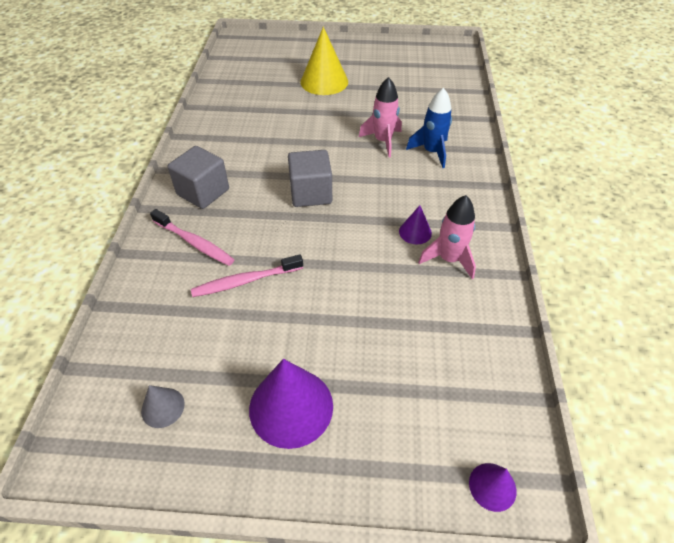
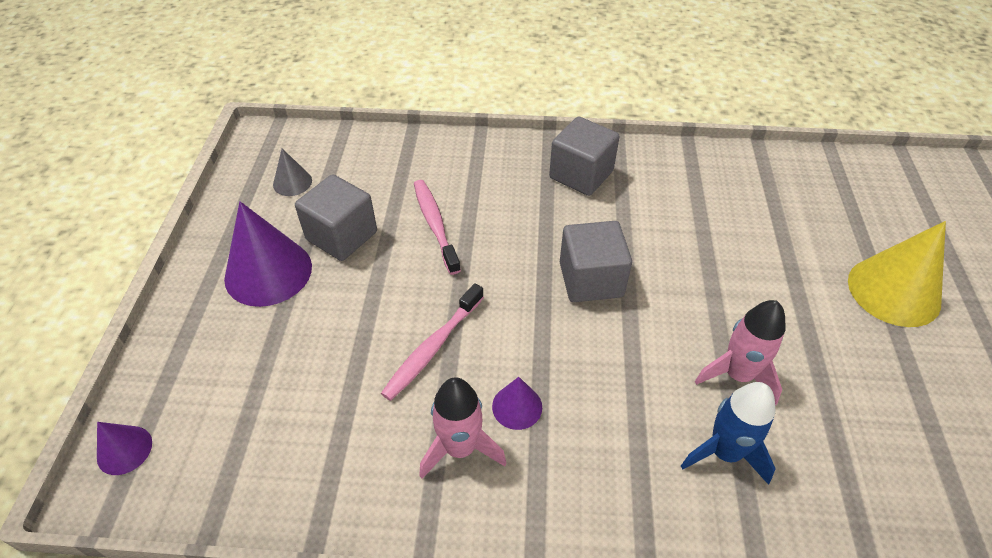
camera: 90 degrees right, 0 degrees up
pink toothbrush [150,209,235,266] -> pink toothbrush moved to [381,283,484,401]
none -> grey cube [295,174,377,261]

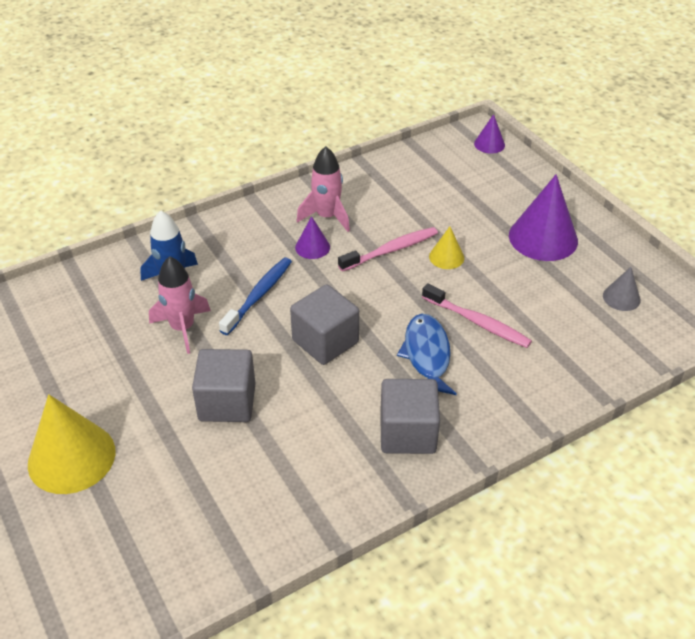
camera: 145 degrees right, 5 degrees down
grey cube [295,174,377,261] -> grey cube moved to [192,349,256,422]
pink toothbrush [381,283,484,401] -> pink toothbrush turned 60 degrees clockwise [338,227,438,272]
none -> blue toothbrush [219,258,292,335]
none -> blue fish [397,314,457,395]
none -> yellow cone [429,227,464,269]

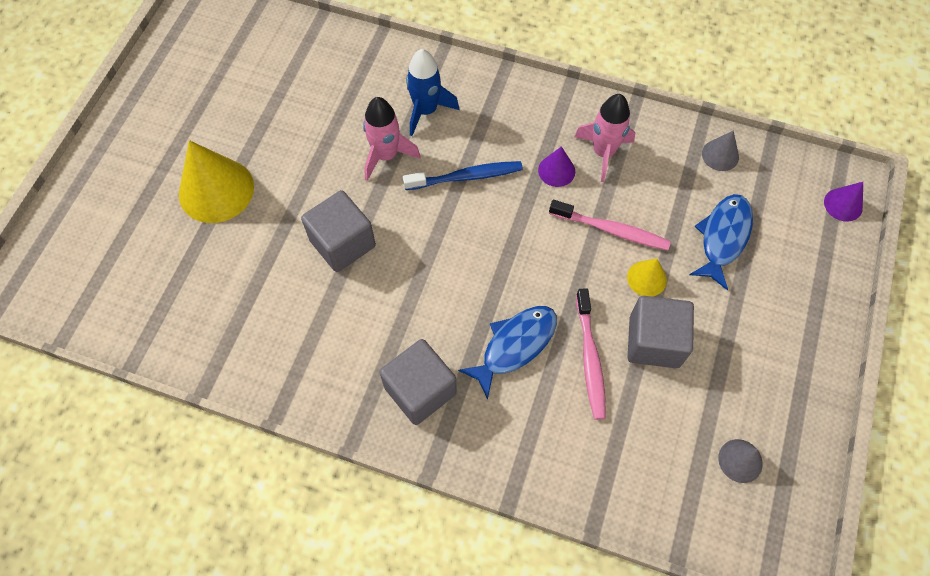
camera: 50 degrees right, 20 degrees up
grey cube [290,284,359,365] -> grey cube moved to [628,296,694,368]
purple cone [509,174,578,261] -> none
none -> blue fish [689,194,753,290]
none -> grey cone [702,130,739,171]

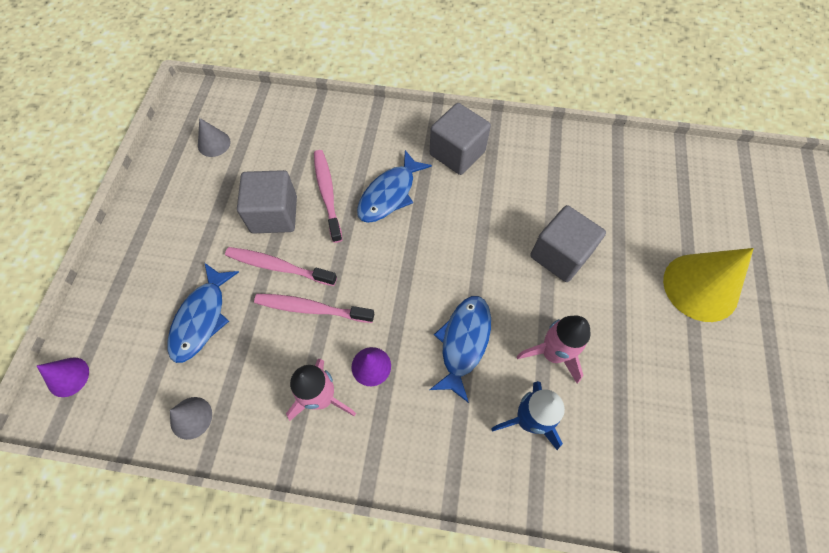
camera: 170 degrees right, 0 degrees up
blue toothbrush [403,161,523,190] -> blue fish [429,296,491,403]
yellow cone [627,258,667,297] -> pink toothbrush [225,247,337,286]

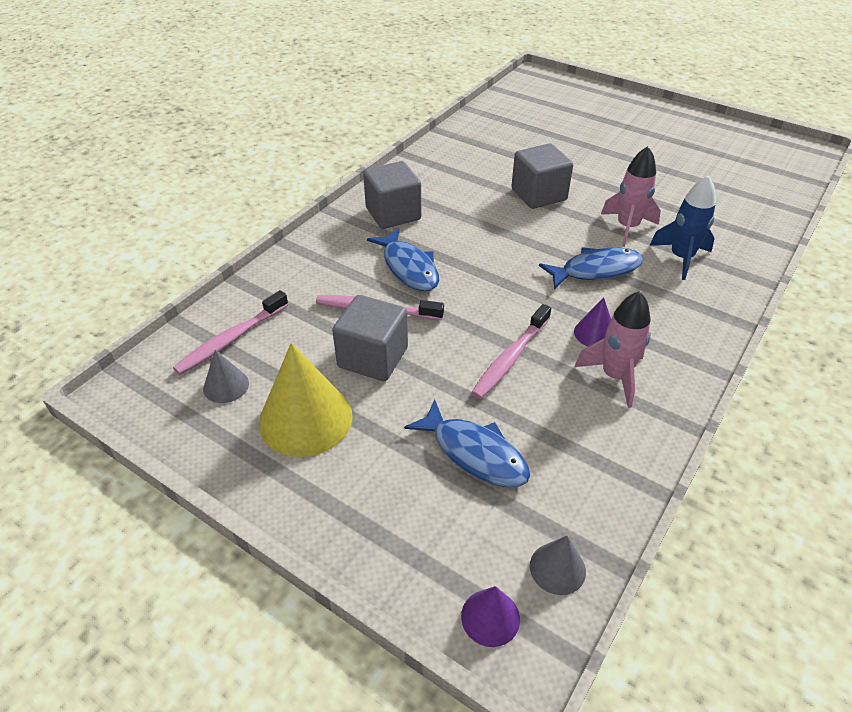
camera: 65 degrees left, 20 degrees down
grey cone [170,397,212,440] -> grey cone moved to [530,536,586,595]
pink toothbrush [225,247,337,286] -> pink toothbrush moved to [173,290,289,375]
blue fish [429,296,491,403] -> blue fish turned 120 degrees clockwise [539,248,644,289]
yellow cone [663,248,754,322] -> yellow cone moved to [259,343,353,457]

